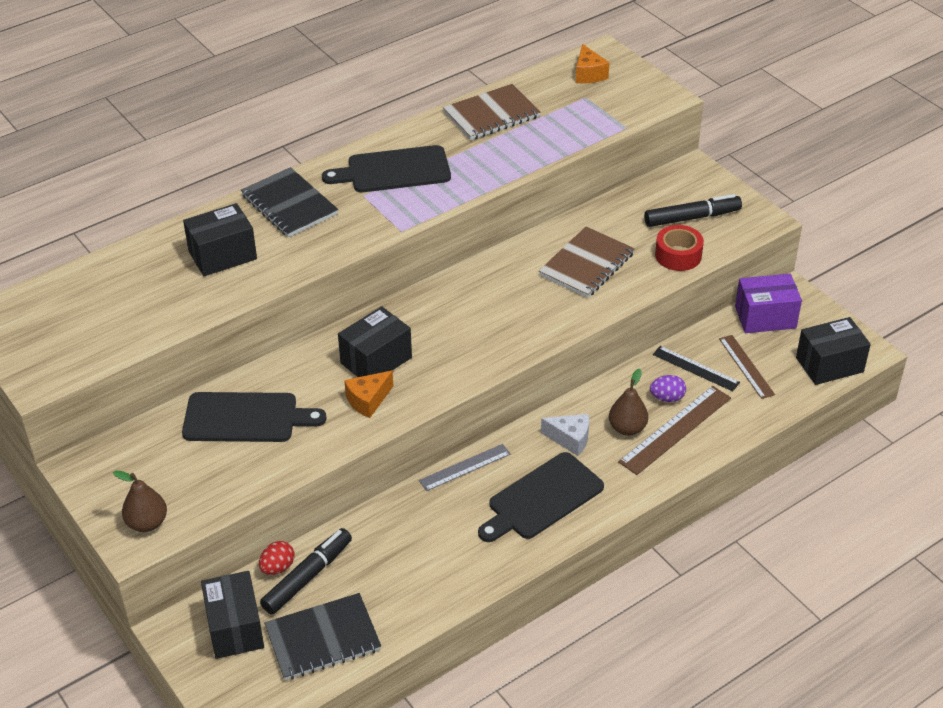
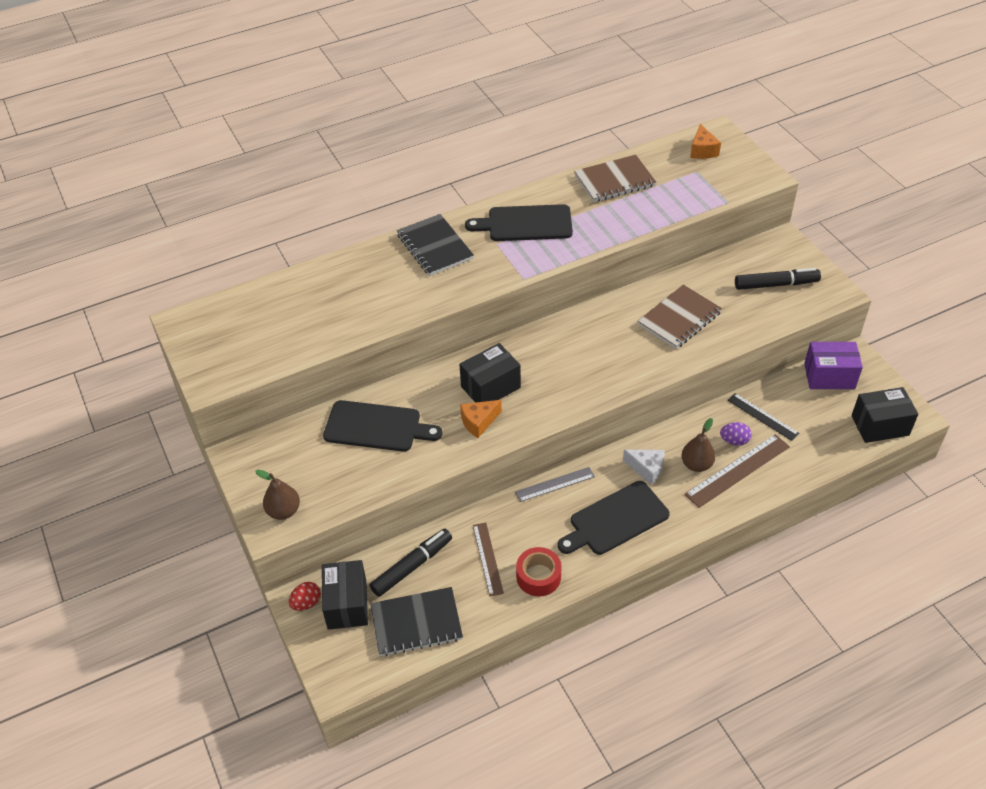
camera: 10 degrees right, 5 degrees up
black box [183,203,257,276] -> none
red egg [259,541,295,575] -> red egg moved to [289,582,321,611]
red tape [655,225,704,271] -> red tape moved to [516,547,562,596]
brown ruler [719,335,775,399] -> brown ruler moved to [473,523,504,596]

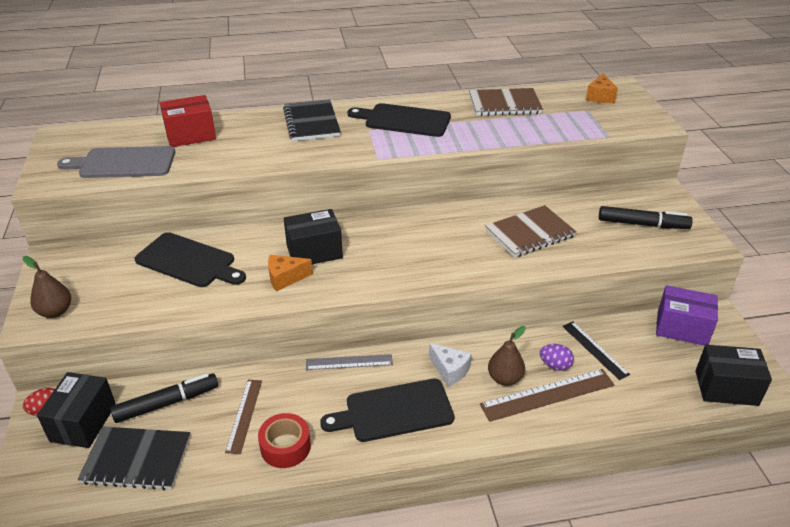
camera: 15 degrees right, 10 degrees down
none -> grey cutting board [57,146,175,178]
none -> red box [160,95,216,147]

